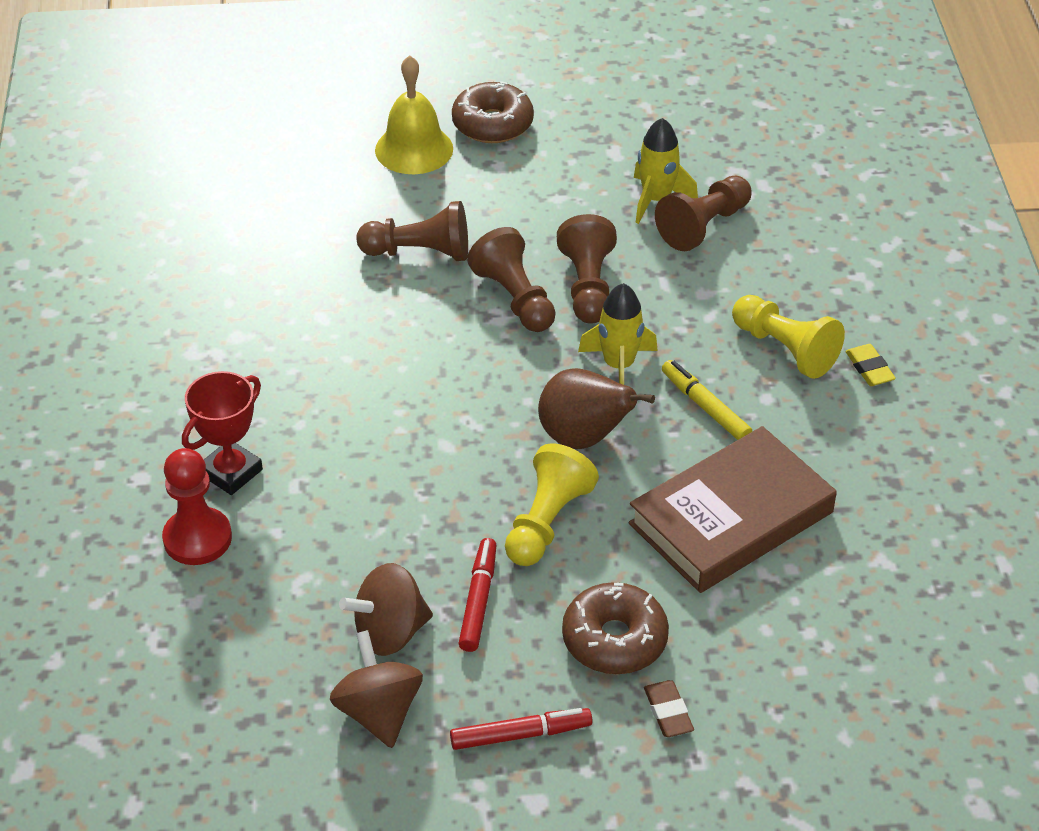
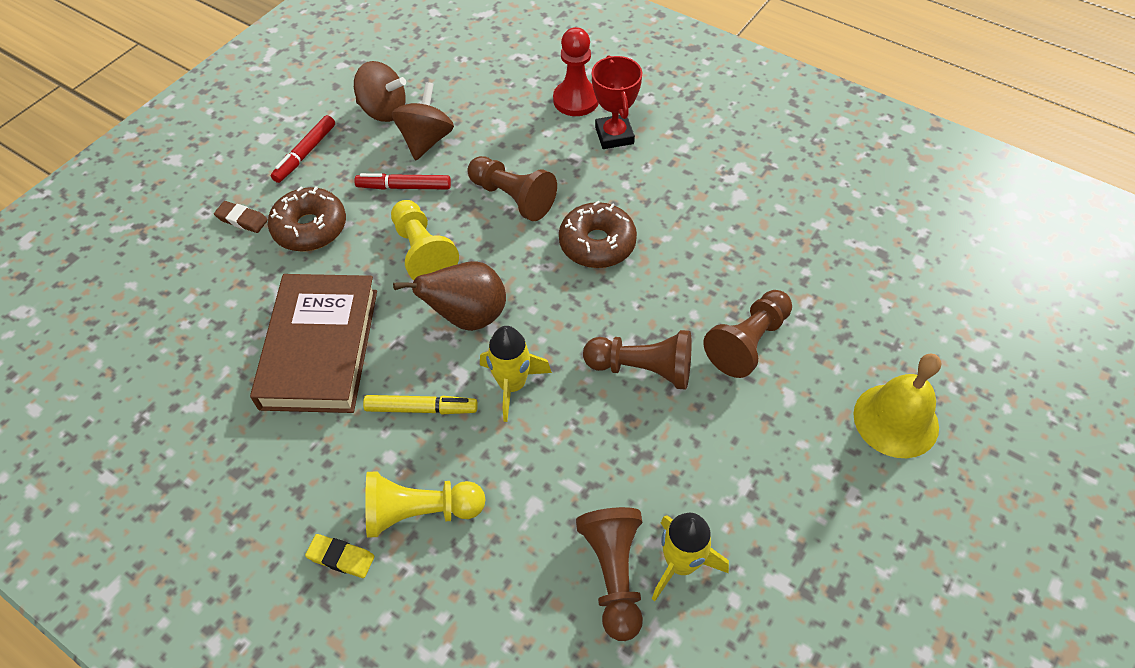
camera: 130 degrees right, 10 degrees up
brown donut [452,81,534,143] -> brown donut moved to [559,201,637,268]
red marker [458,538,497,652] -> red marker turned 135 degrees clockwise [354,173,451,190]
brown pawn [557,214,617,324] -> brown pawn moved to [467,156,557,221]

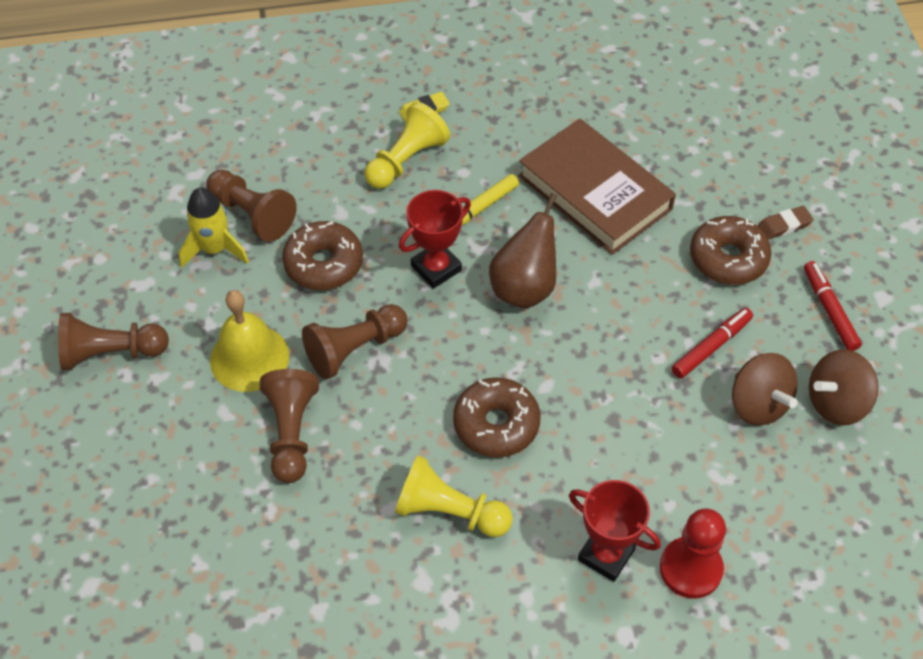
camera: 135 degrees right, 0 degrees up
yellow pawn [391,200,459,280] -> yellow pawn moved to [395,455,513,537]
brown pawn [467,156,557,221] -> brown pawn moved to [58,313,169,370]
yellow rocket [480,326,552,422] -> red trophy [399,190,471,289]
yellow bell [853,354,941,458] -> yellow bell moved to [210,290,289,392]
none -> brown donut [282,221,363,290]

